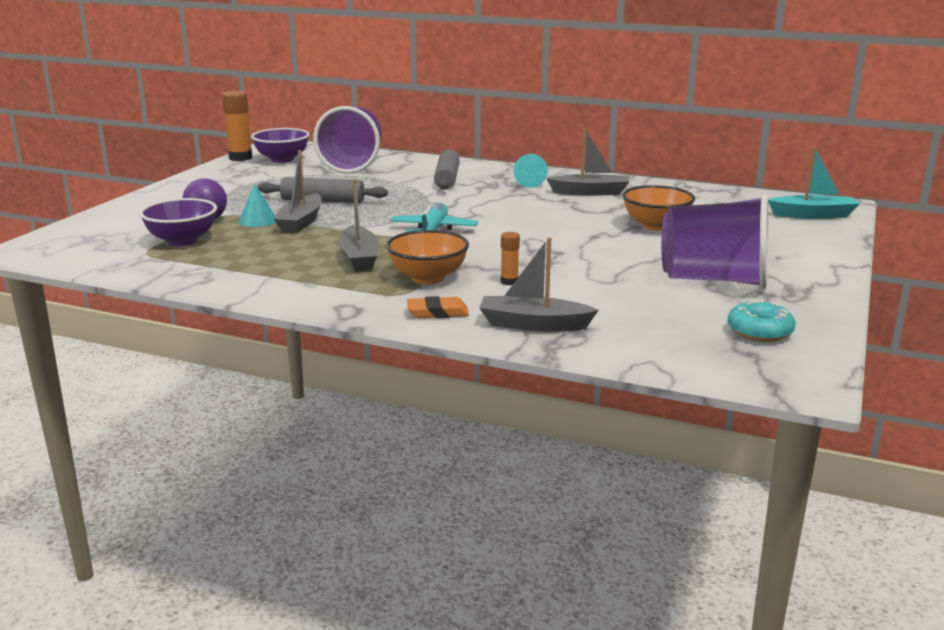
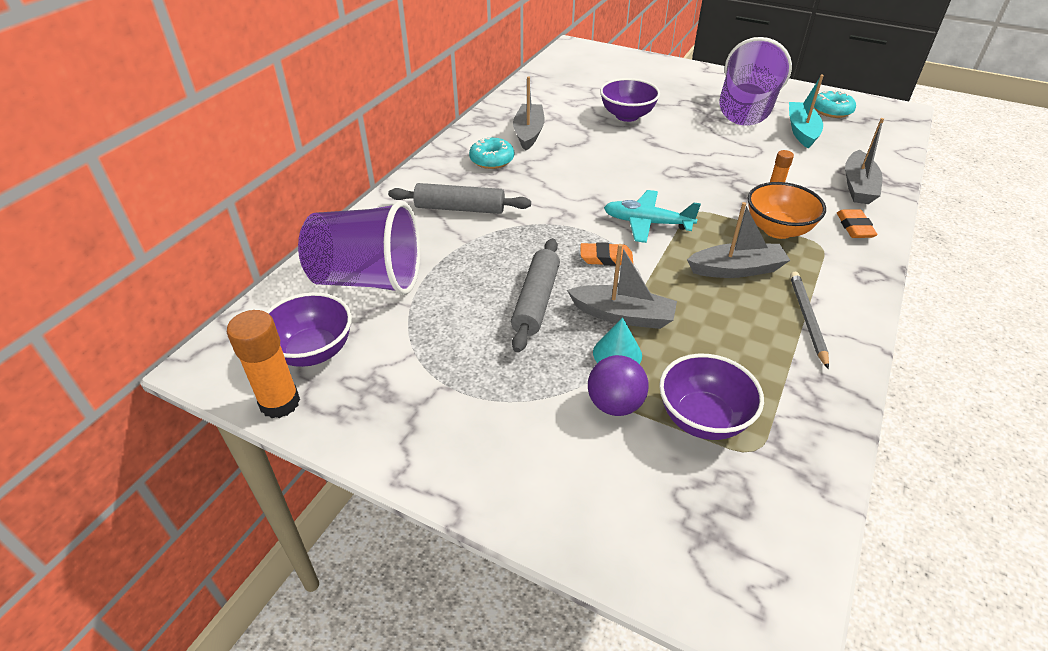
camera: 85 degrees left, 20 degrees up
turquoise cone [513,154,548,188] -> turquoise donut [469,138,514,169]
orange bowl [622,185,695,231] -> purple bowl [600,78,660,122]
turquoise boat [768,147,859,219] -> turquoise boat moved to [789,75,824,149]
none -> orange eraser [581,242,633,266]
none -> grey pencil [790,272,829,369]

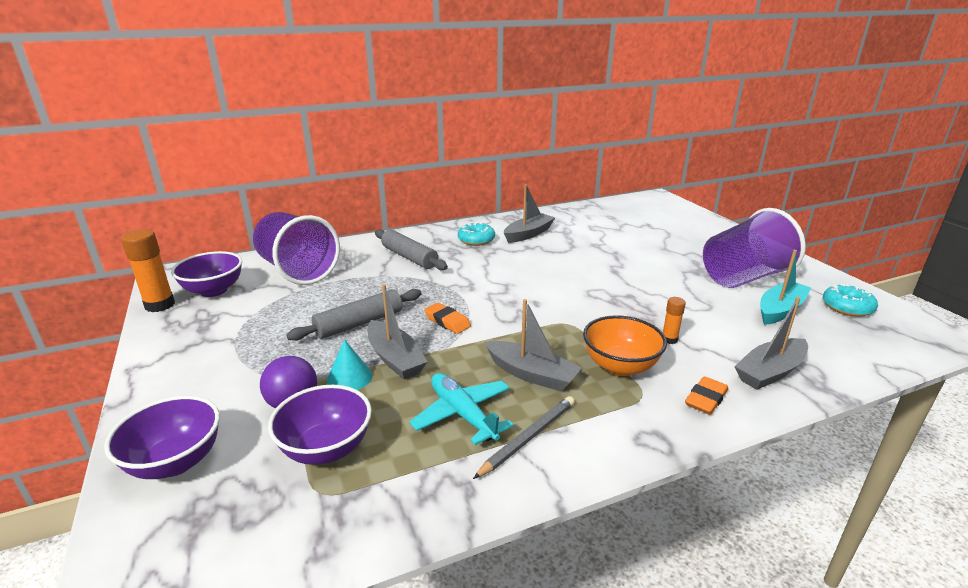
camera: 40 degrees right, 15 degrees down
purple bowl [600,78,660,122] -> purple bowl moved to [104,396,220,479]
turquoise plane [604,190,701,243] -> turquoise plane moved to [409,373,514,445]

